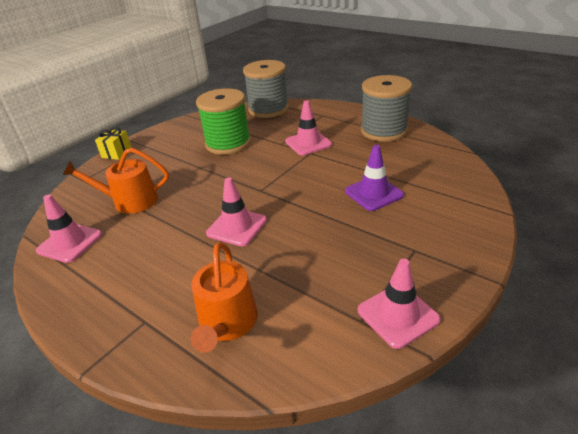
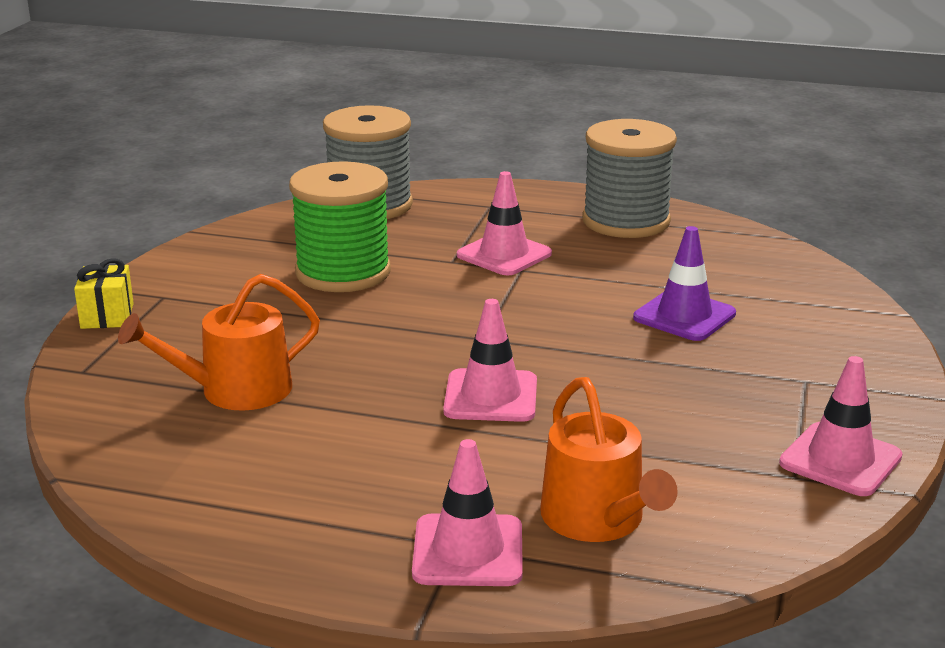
camera: 25 degrees left, 10 degrees down
pink traffic cone [36,195,102,263] -> pink traffic cone moved to [412,439,523,586]

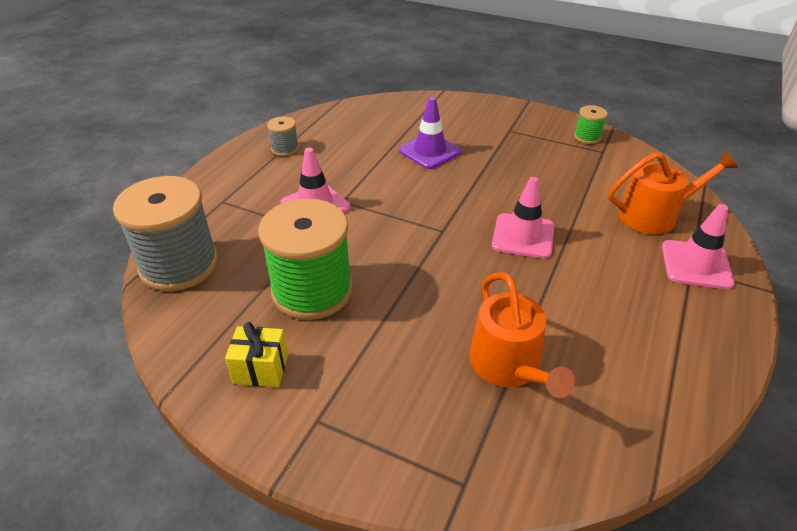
camera: 80 degrees left, 15 degrees up
yellow gift [74,258,134,329] -> yellow gift moved to [225,322,288,387]
grey spool [582,119,677,238] -> grey spool [267,116,299,156], size x0.45
pink traffic cone [779,356,903,496] -> green spool [574,105,608,144]

